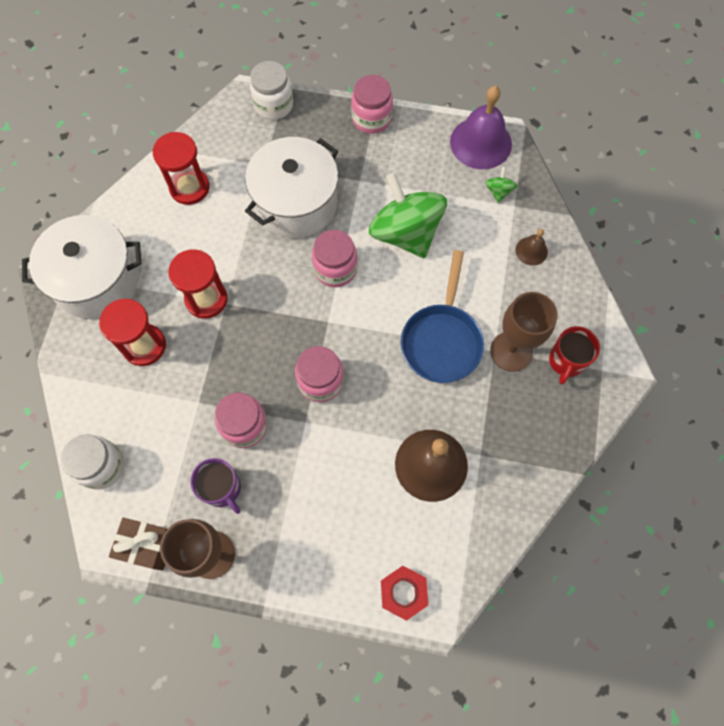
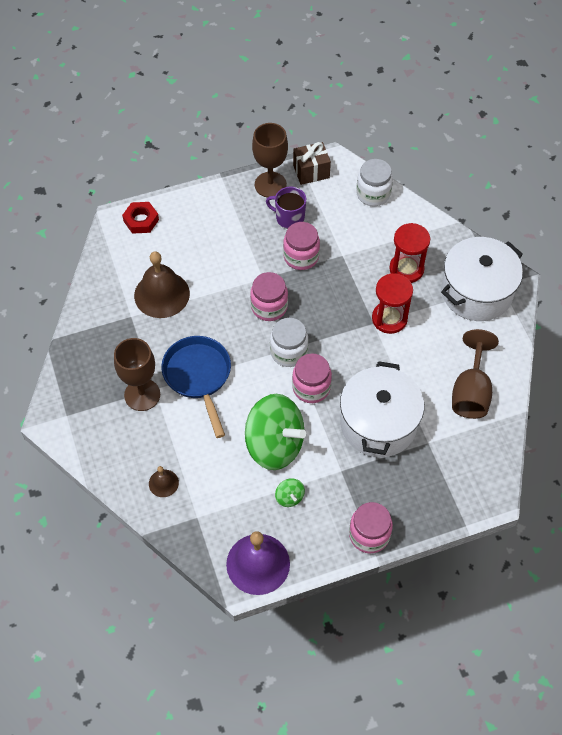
camera: 150 degrees right, 10 degrees down
red hourglass [153,132,210,205] -> brown goblet [452,329,499,419]
white jar [250,61,293,120] -> white jar moved to [270,318,308,367]
green spinning top [485,167,517,203] -> green spinning top moved to [275,478,305,507]
red mug [549,326,600,384] -> none

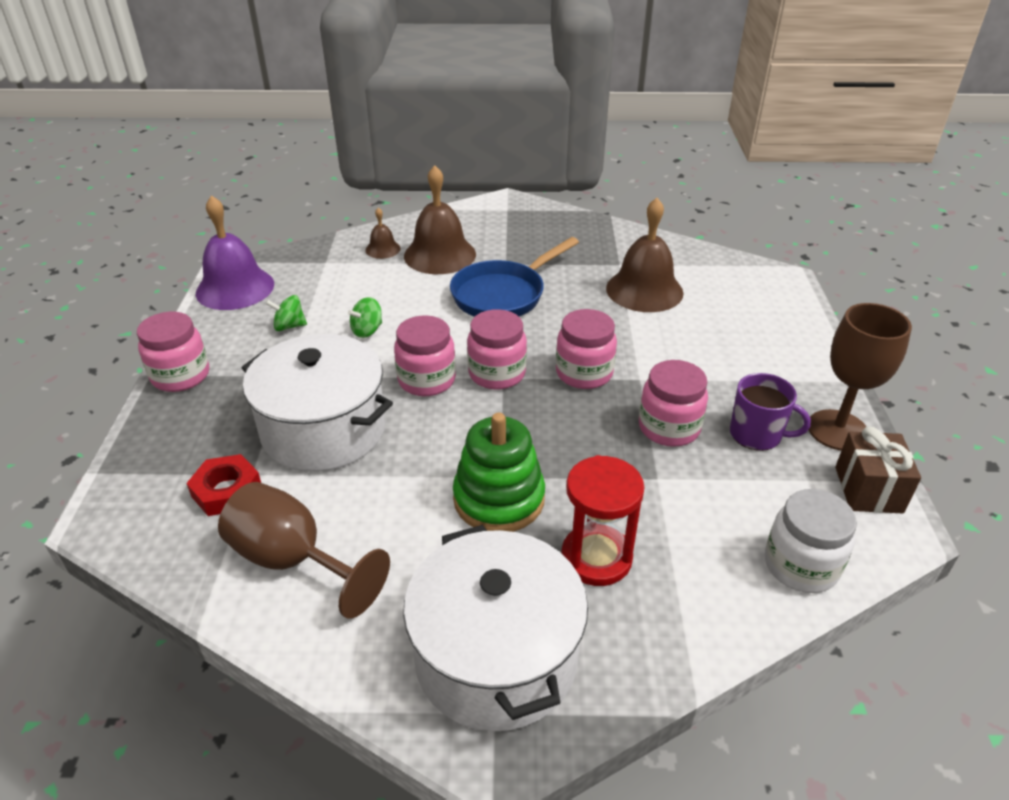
camera: 110 degrees right, 20 degrees down
brown goblet [114,338,160,411] -> none
red nut [122,202,159,234] -> red nut moved to [186,454,261,516]
blue pan [161,336,231,438] -> blue pan turned 135 degrees clockwise [450,237,579,317]
green spinning top [245,394,306,470] -> green spinning top [348,297,382,338], size x0.40
purple mug [266,187,306,229] -> purple mug turned 75 degrees clockwise [730,373,811,451]
white jar [270,318,308,367] -> pink jar [467,309,527,390]
red hourglass [372,273,413,334] -> green stacking toy [453,413,545,532]
none -> brown bell [404,165,476,274]

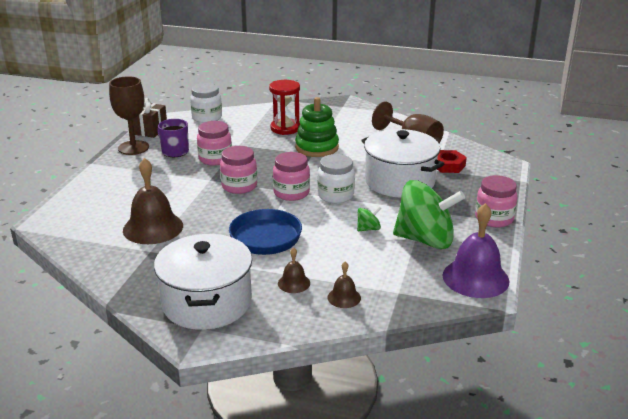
camera: 165 degrees left, 10 degrees down
green spinning top [266,295,307,331] -> green spinning top [393,180,465,249], size x2.48
pink jar [394,315,456,396] -> white jar [317,154,355,203]
white pot [403,525,588,732] -> white pot moved to [154,234,252,330]
brown bell [404,165,476,274] -> brown bell [278,247,310,293], size x0.49

